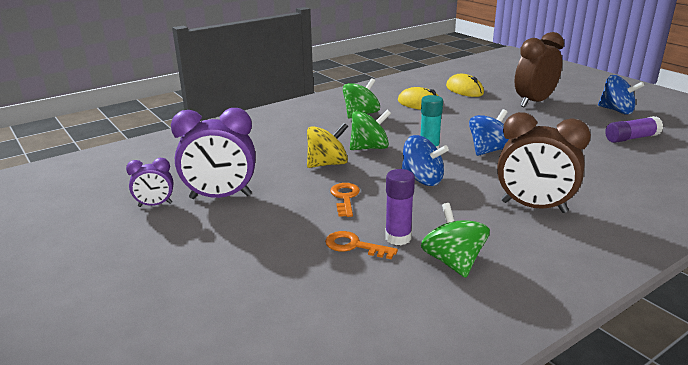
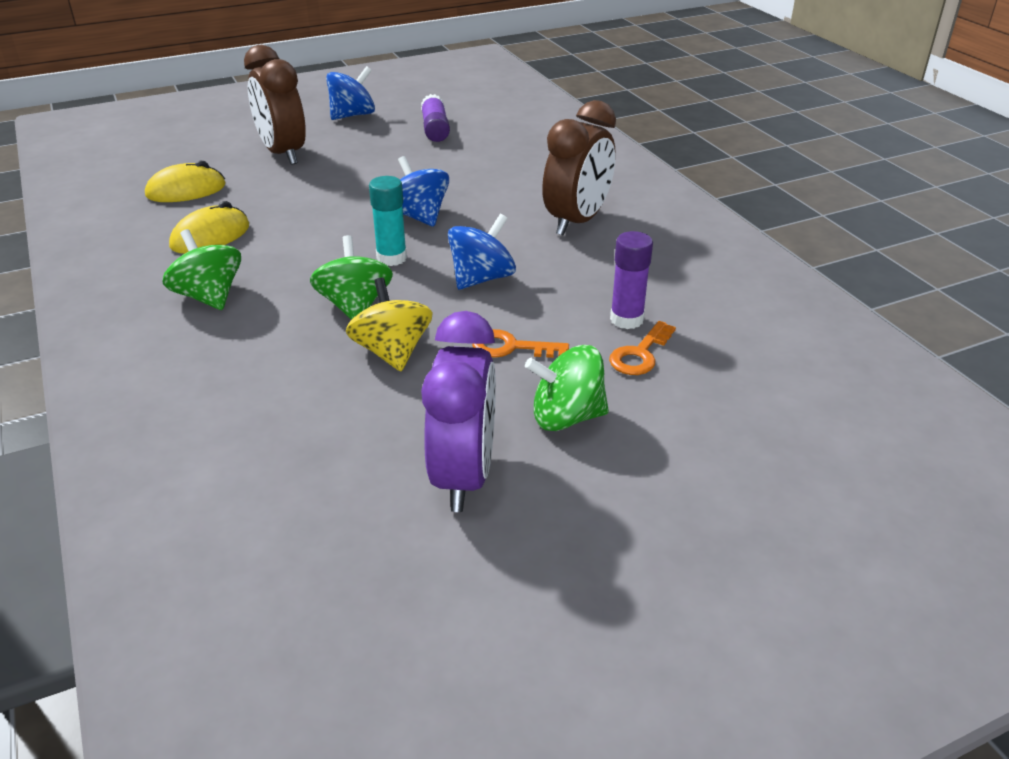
camera: 80 degrees left, 10 degrees up
purple clock [126,158,173,207] -> none
green spinning top [421,203,490,278] -> green spinning top moved to [525,345,609,431]

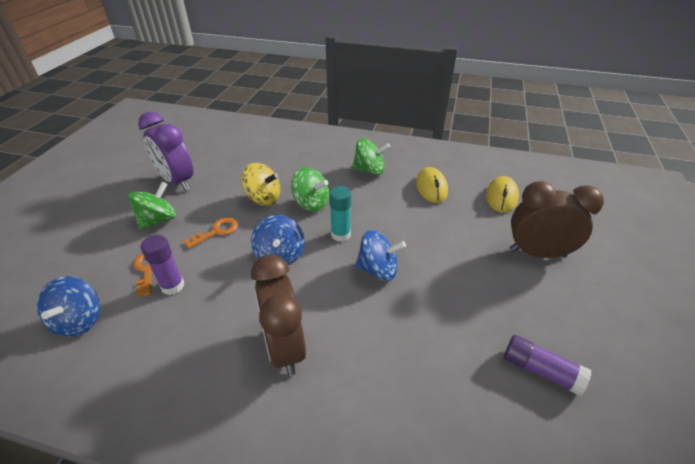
camera: 130 degrees right, 5 degrees up
blue spinning top [326,66,375,120] -> blue spinning top moved to [37,276,100,337]

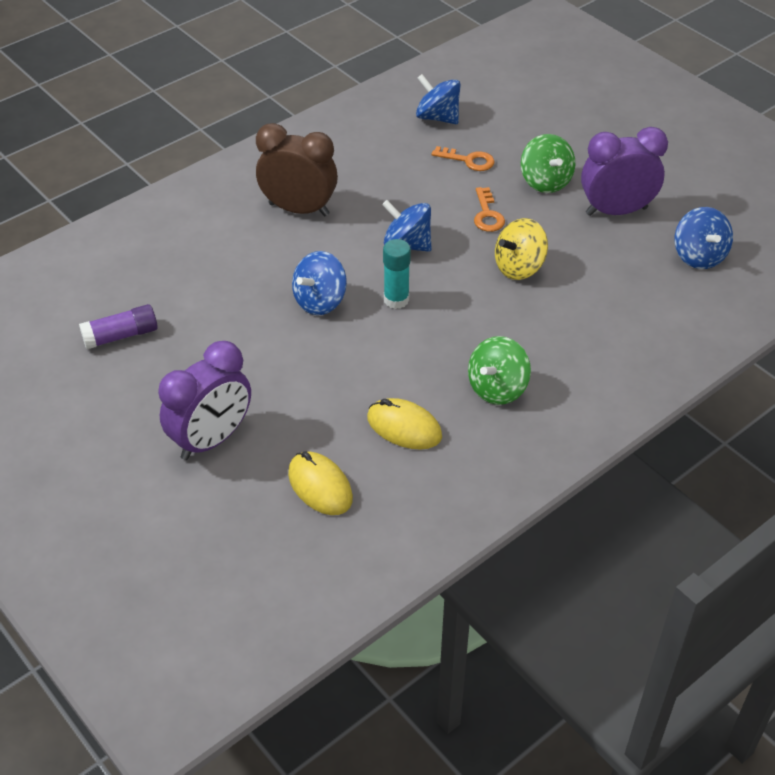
camera: 125 degrees right, 5 degrees up
purple glue stick [141,235,184,295] -> none
green spinning top [291,167,329,212] -> none
brown clock [510,181,604,258] -> purple clock [158,341,251,460]
none -> blue spinning top [675,207,733,269]

